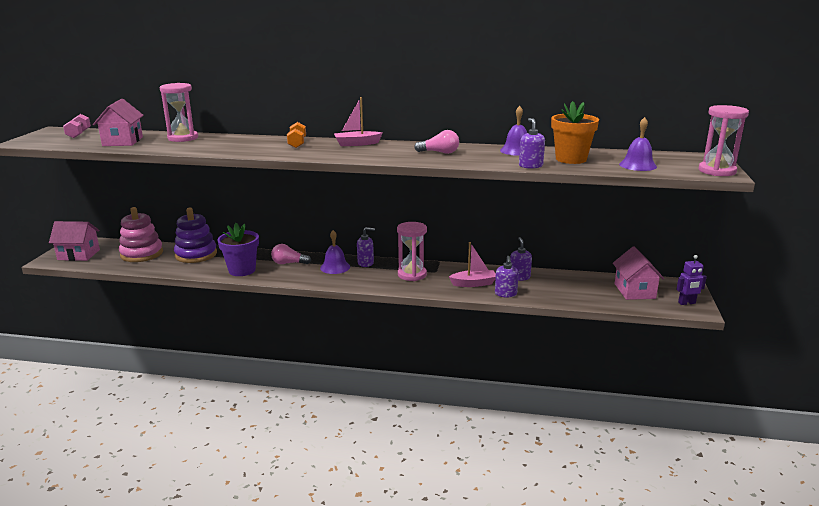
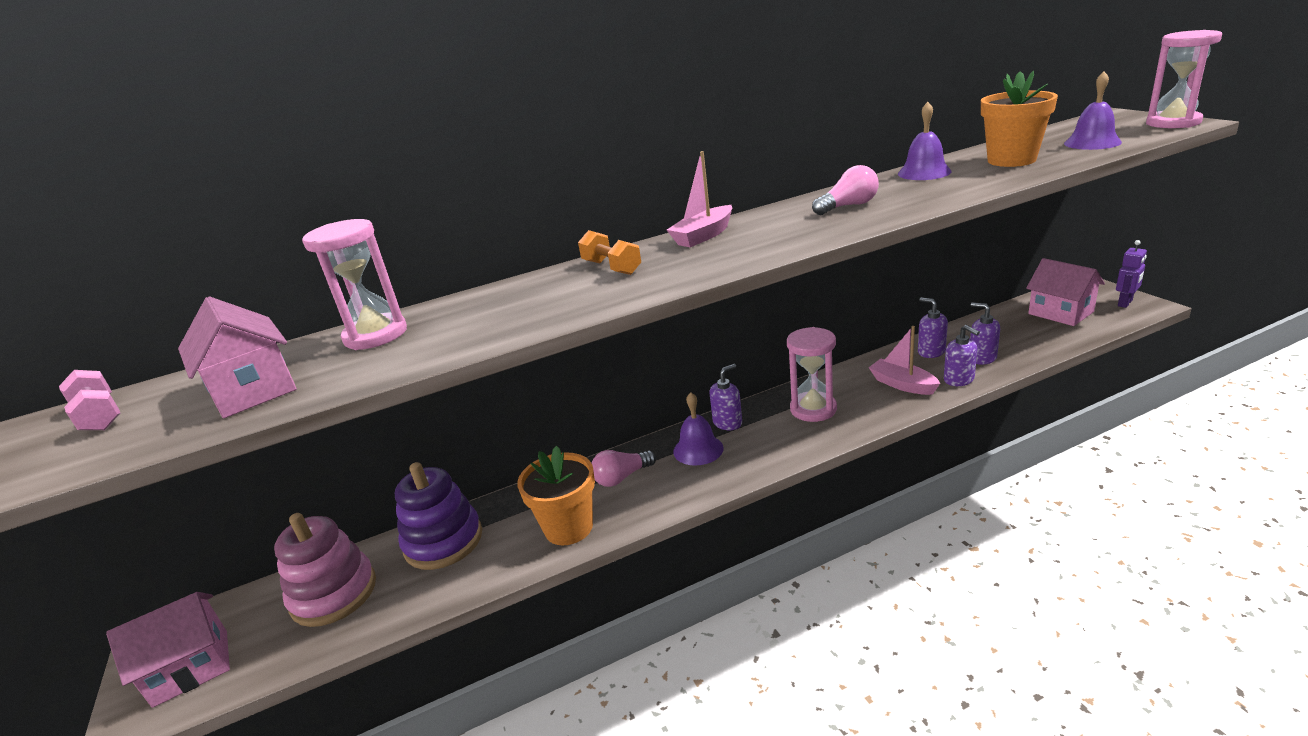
camera: 30 degrees left, 5 degrees up
purple flower pot [218,223,259,276] -> orange flower pot [517,446,595,545]
pink boat [449,242,496,287] -> pink boat turned 90 degrees counterclockwise [869,326,940,395]
purple soap dispenser [519,118,545,169] -> purple soap dispenser moved to [970,303,1000,365]

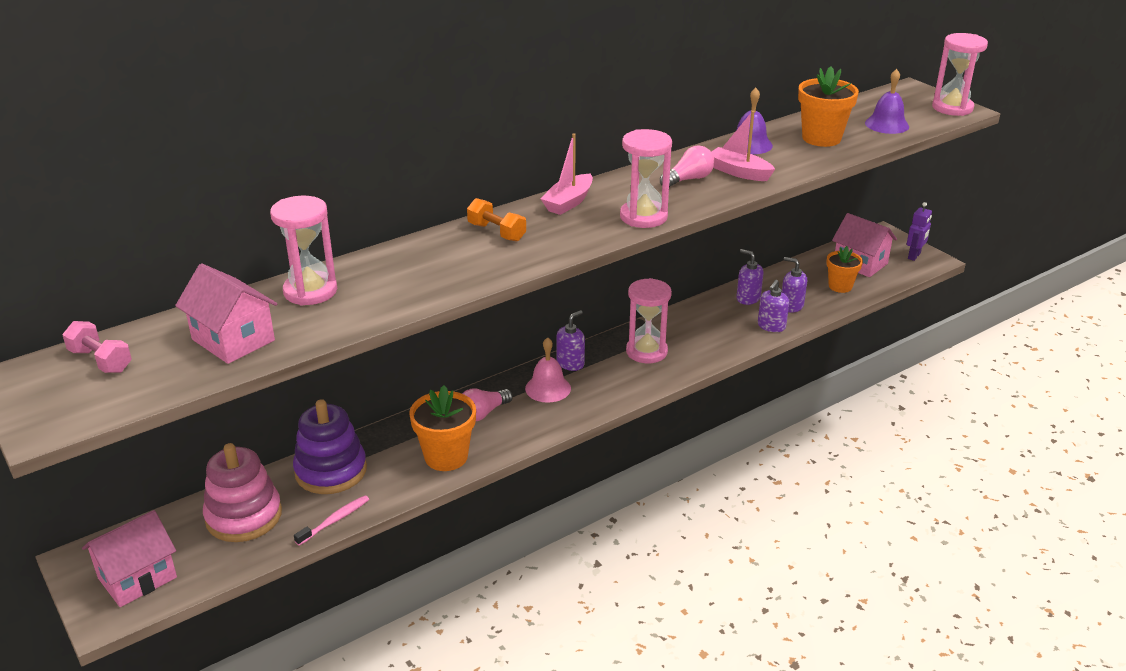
camera: 15 degrees left, 5 degrees up
purple bell [673,392,724,466] -> pink bell [525,337,571,403]
pink boat [869,326,940,395] -> pink boat moved to [712,111,775,181]
purple soap dispenser [944,325,980,386] -> purple soap dispenser turned 75 degrees clockwise [758,280,789,332]
none -> pink toothbrush [294,495,369,546]
none -> pink hourglass [620,129,672,228]
none -> orange flower pot [826,246,863,293]

